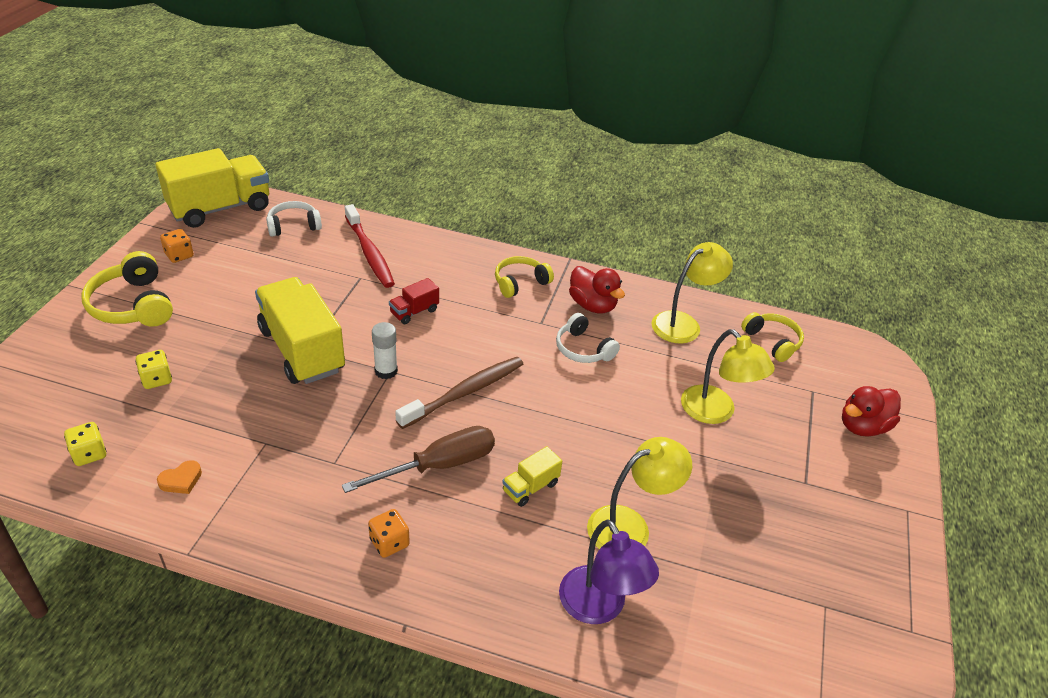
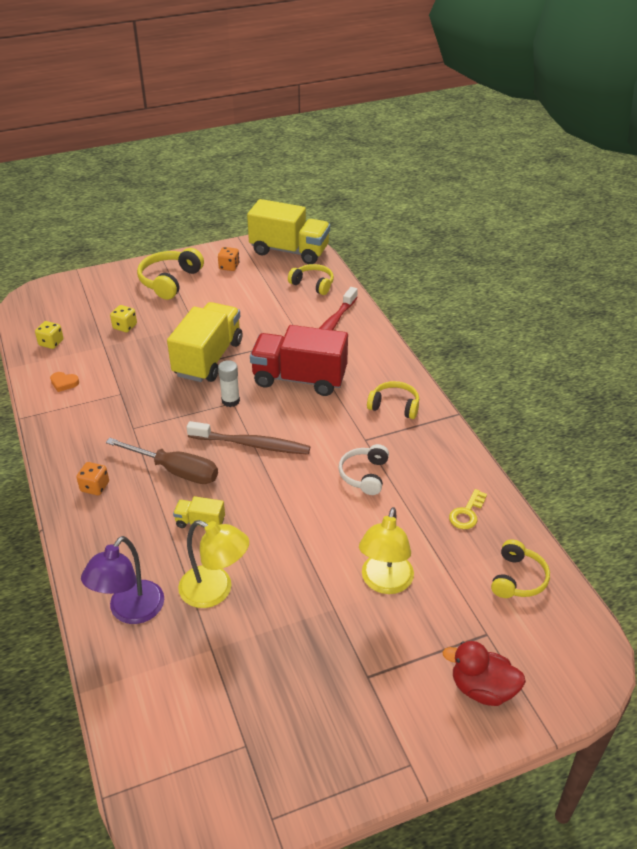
camera: 55 degrees right, 0 degrees up
white headphones [266,201,322,237] -> yellow headphones [288,264,334,295]
red truck [389,278,439,324] -> red truck [250,325,348,396], size x2.26
red duck [569,266,625,313] -> none
yellow lamp [652,242,733,344] -> yellow key [449,489,487,529]

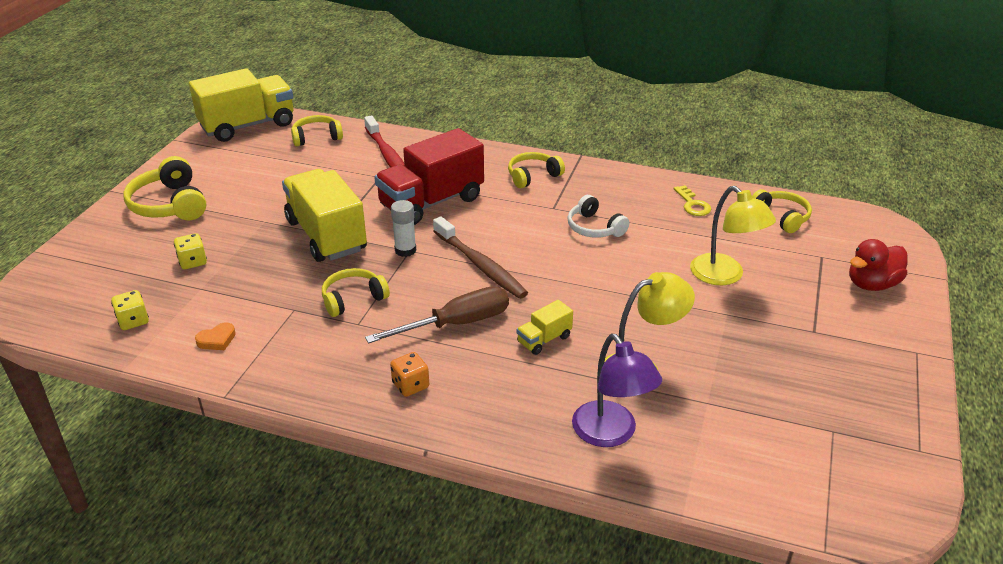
camera: 50 degrees left, 5 degrees down
brown toothbrush [187,421,310,455] -> brown toothbrush turned 90 degrees clockwise [433,216,528,299]
orange dice [218,247,239,271] -> none
none -> yellow headphones [322,268,390,317]

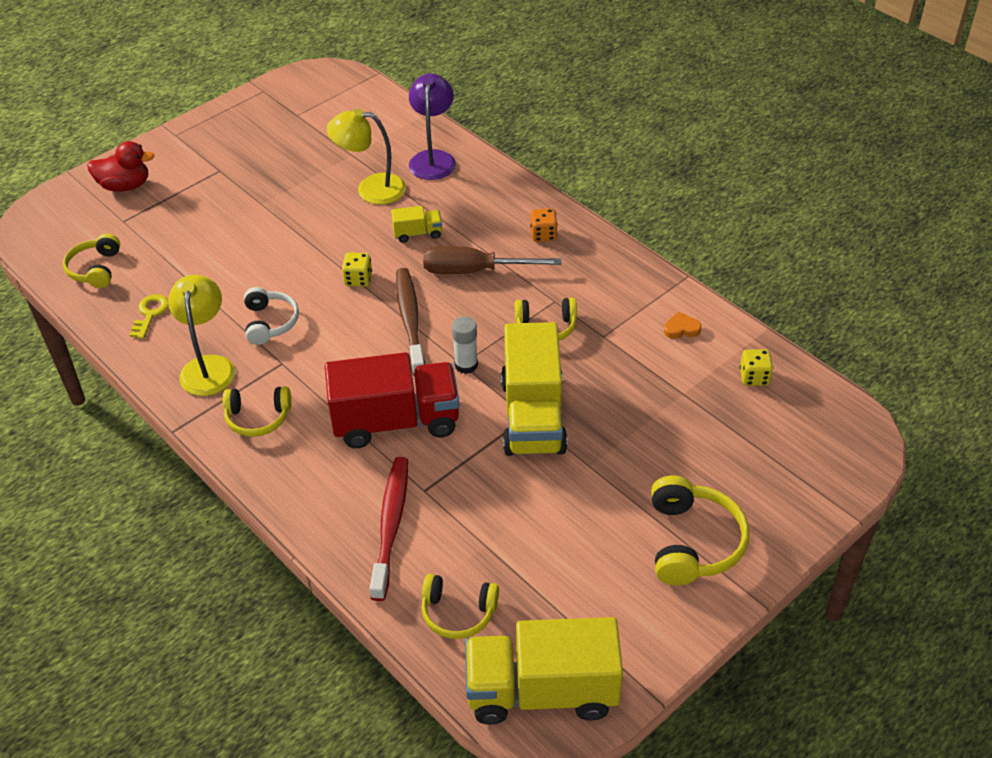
camera: 150 degrees left, 10 degrees up
yellow dice [174,233,207,269] -> yellow dice moved to [342,252,372,287]
yellow lamp [690,186,776,285] -> yellow lamp moved to [168,275,235,396]

